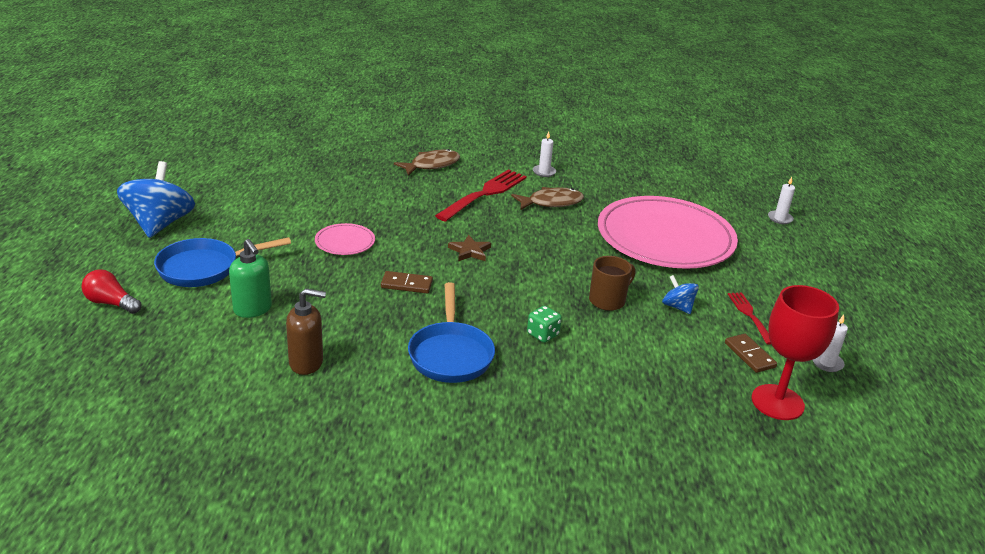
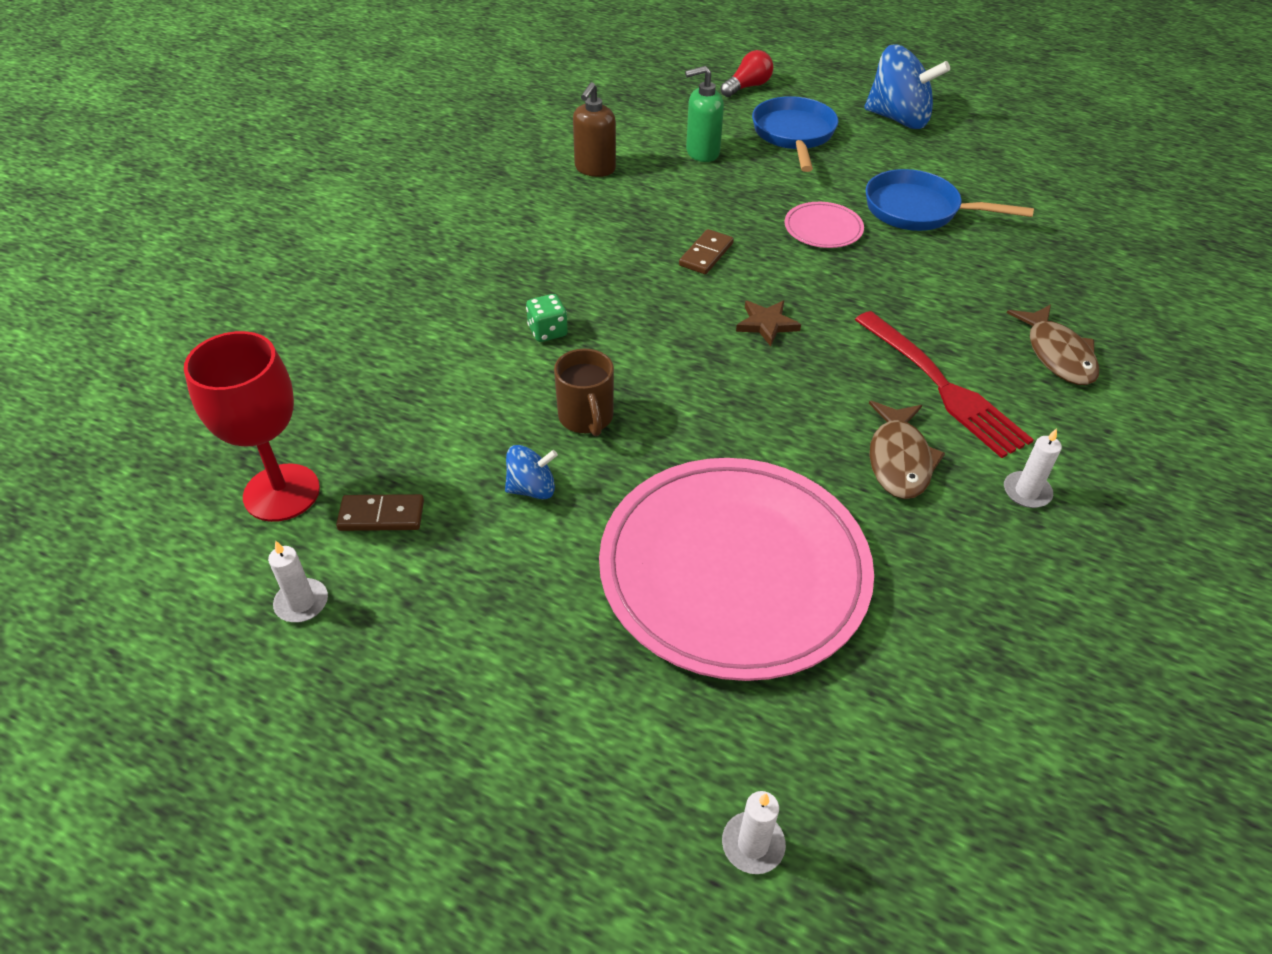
camera: 115 degrees right, 15 degrees up
blue pan [408,282,495,383] -> blue pan moved to [865,169,1034,231]
red fork [728,292,771,345] -> none

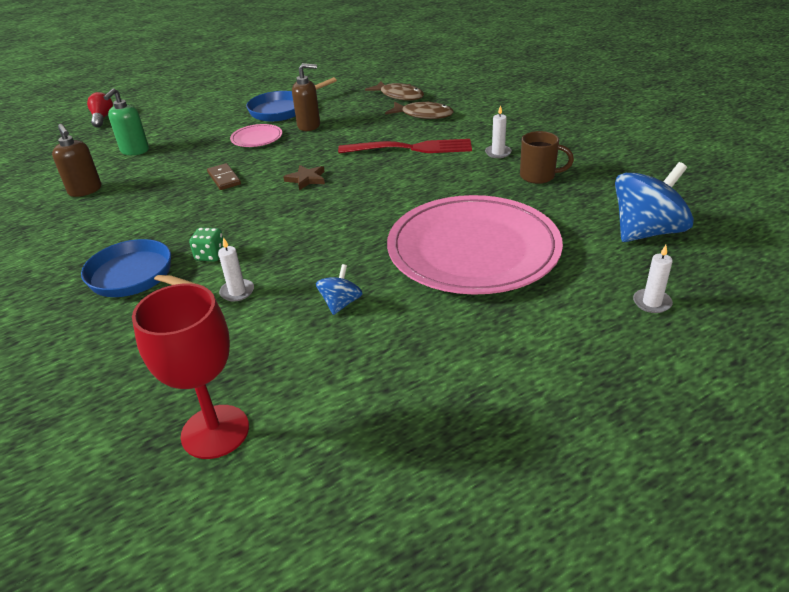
camera: 55 degrees left, 10 degrees down
white candle [268,541,328,622] -> white candle moved to [218,237,254,301]
brown domino [336,494,424,531] -> none
brown mug [554,349,614,437] -> brown mug moved to [520,131,574,184]
blue pan [752,96,838,172] -> blue pan moved to [81,239,205,297]
blue spinning top [865,44,950,129] -> blue spinning top moved to [615,162,694,242]
brown fish [869,401,945,499] -> brown fish moved to [365,81,424,101]
none -> brown soap dispenser [292,63,320,131]

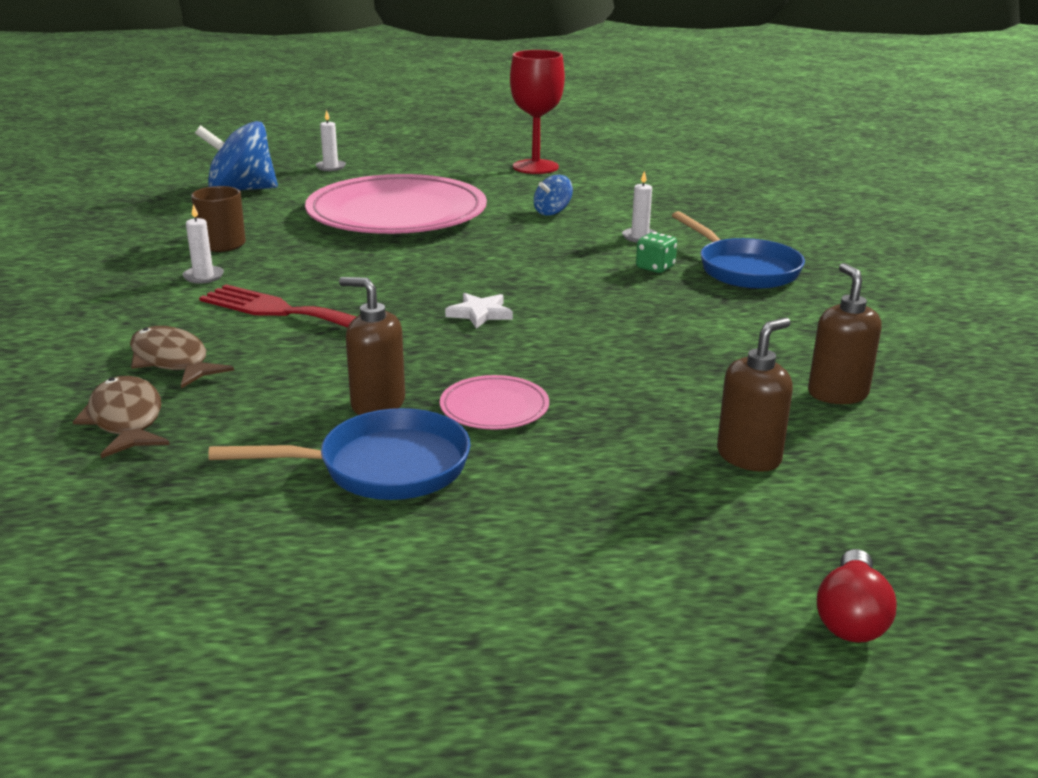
camera: 155 degrees left, 10 degrees down
green soap dispenser [103,88,149,155] -> brown soap dispenser [717,318,793,472]
red goblet [132,284,249,459] -> red goblet moved to [510,50,565,174]
brown domino [207,163,241,190] -> none
brown star [283,165,325,191] -> white star [445,293,513,329]

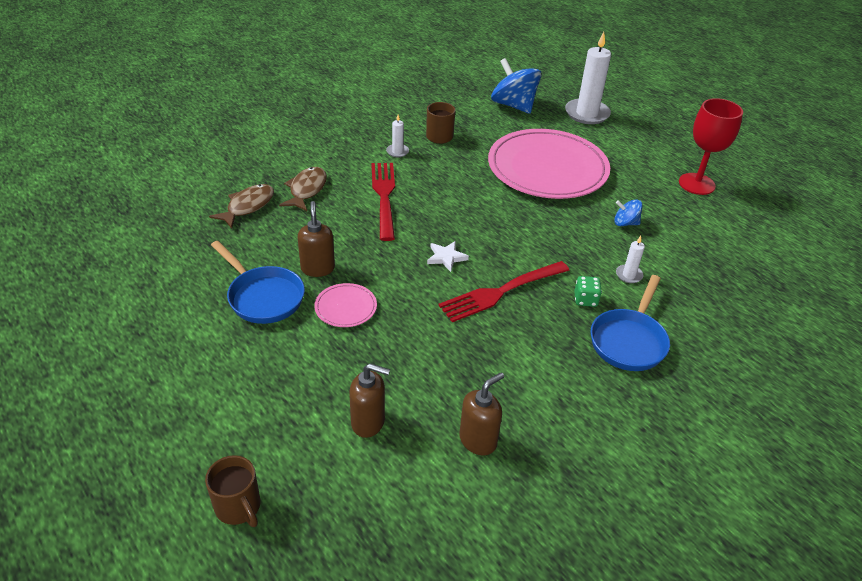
camera: 55 degrees right, 15 degrees up
white candle [315,110,346,171] -> white candle [565,32,611,124], size x2.17
red light bulb [817,549,897,643] -> brown mug [205,455,261,527]
none -> red fork [439,261,570,322]

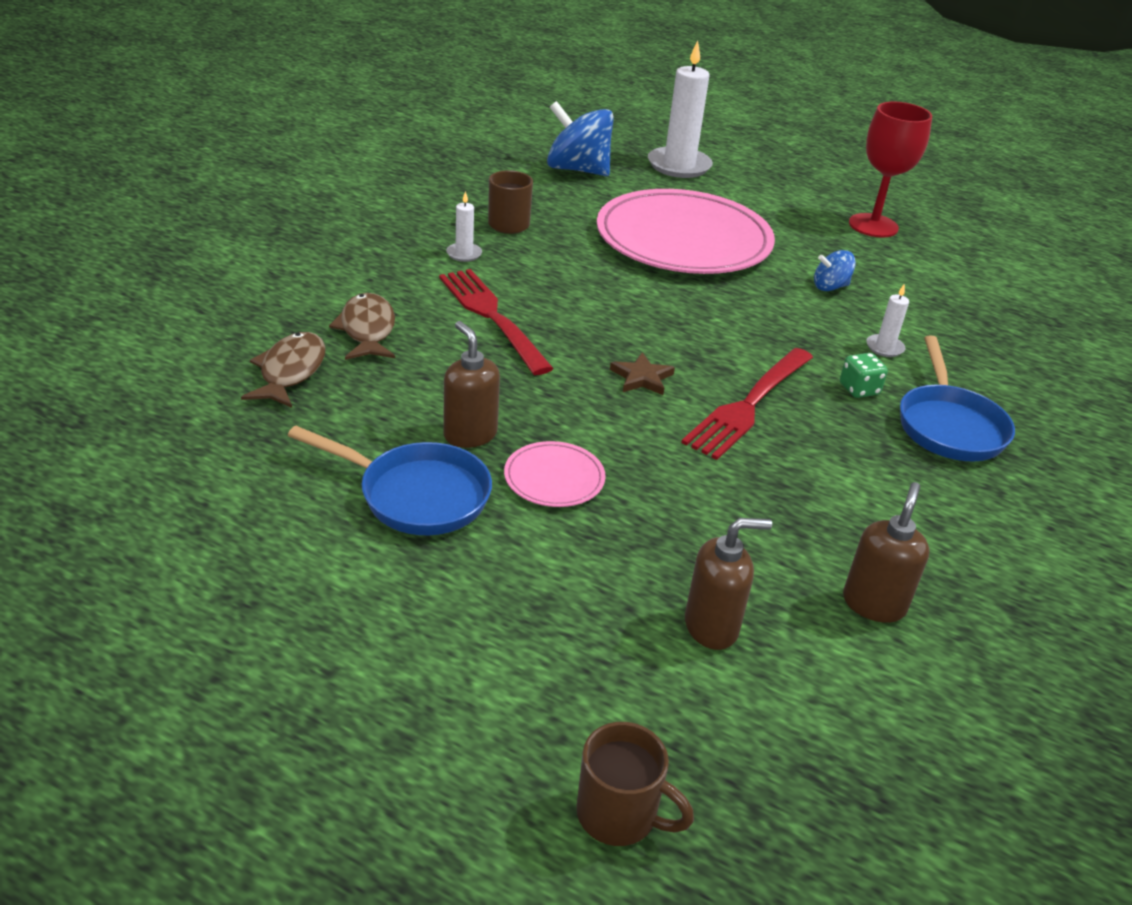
camera: 25 degrees left, 5 degrees down
white star [427,241,469,272] -> brown star [610,352,675,395]

